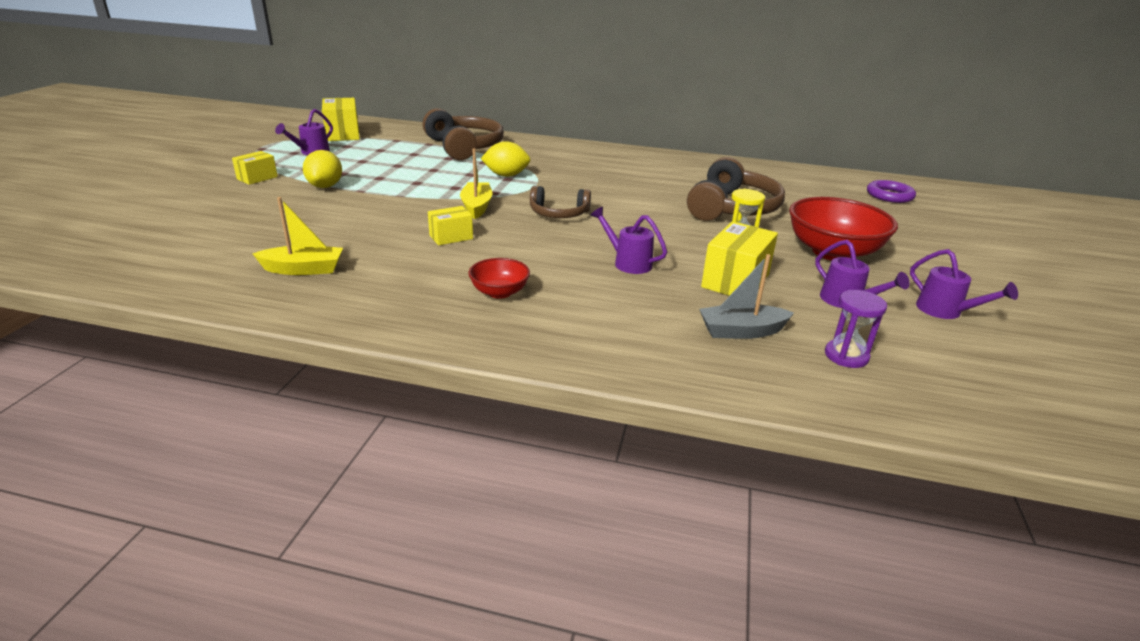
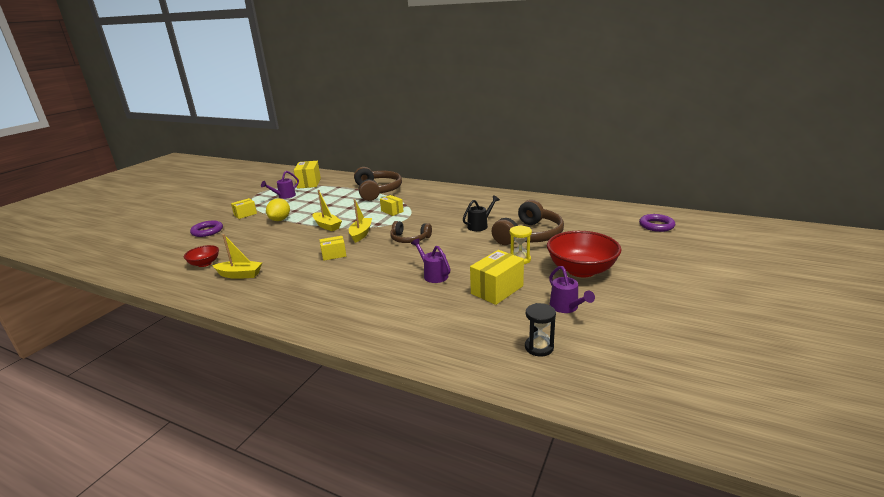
camera: 15 degrees right, 5 degrees down
red bowl [468,258,530,299] -> red bowl moved to [184,245,219,267]
yellow lemon [480,141,530,177] -> yellow box [380,195,404,216]
grey boat [699,254,794,339] -> none
purple hourglass [825,290,887,368] -> black hourglass [525,303,556,357]
purple watering can [910,249,1018,319] -> none
none -> purple ring [190,220,223,237]
none -> yellow boat [312,190,342,231]
none -> black watering can [463,195,500,231]

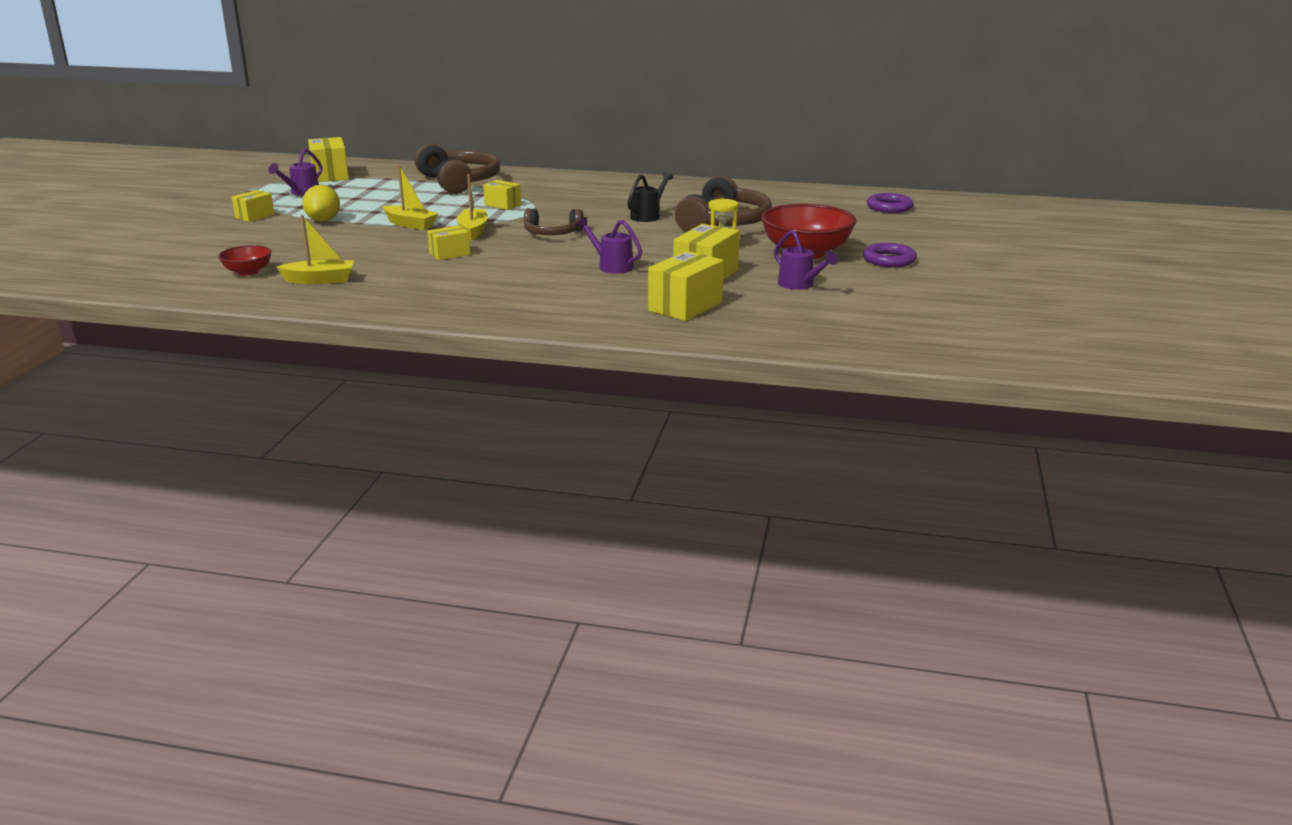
camera: 15 degrees left, 0 degrees up
purple ring [190,220,223,237] -> purple ring moved to [863,243,917,267]
black hourglass [525,303,556,357] -> none
none -> yellow box [648,251,724,321]

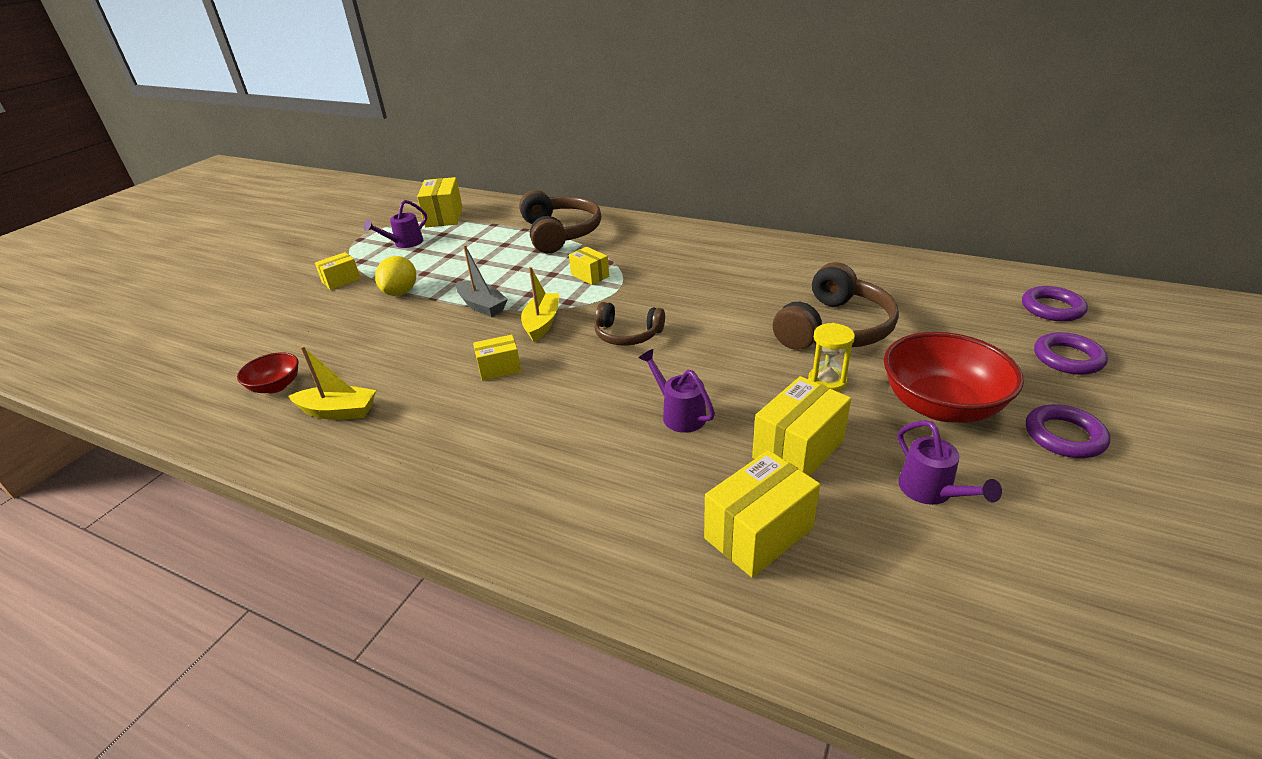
camera: 15 degrees right, 10 degrees up
yellow boat [383,165,439,230] -> grey boat [456,245,508,317]
black watering can [627,171,674,222] -> none
none -> purple ring [1034,332,1108,375]

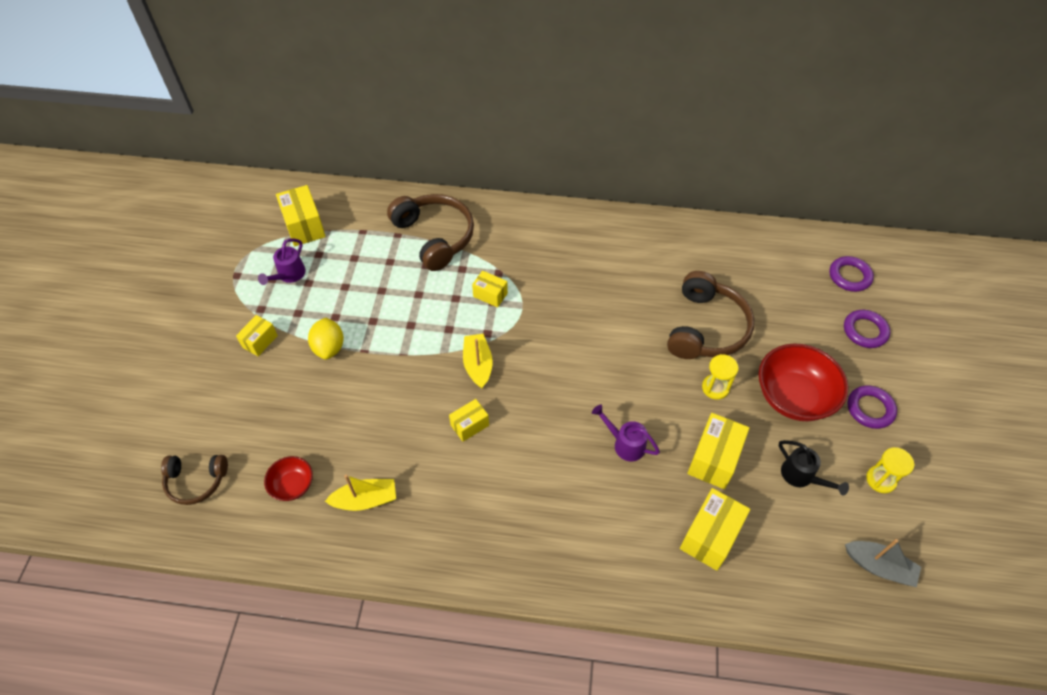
camera: 20 degrees left, 20 degrees up
grey boat [456,245,508,317] -> grey boat moved to [845,539,921,587]
brown headphones [594,302,665,346] -> brown headphones moved to [161,455,228,505]
purple watering can [898,420,1002,505] -> black watering can [779,440,849,496]
none -> yellow hourglass [866,447,915,493]

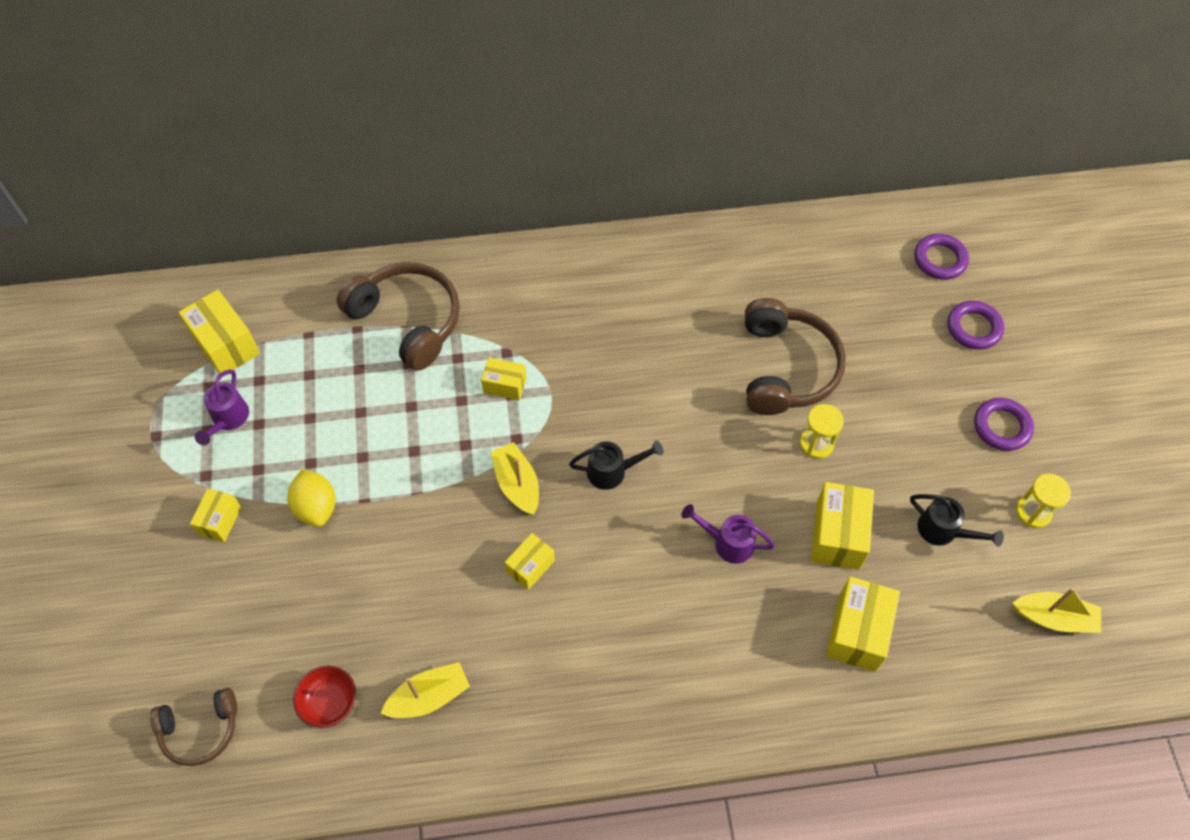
camera: 15 degrees left, 5 degrees up
red bowl [759,343,849,421] -> none
grey boat [845,539,921,587] -> yellow boat [1013,588,1101,633]
none -> black watering can [569,440,664,490]

